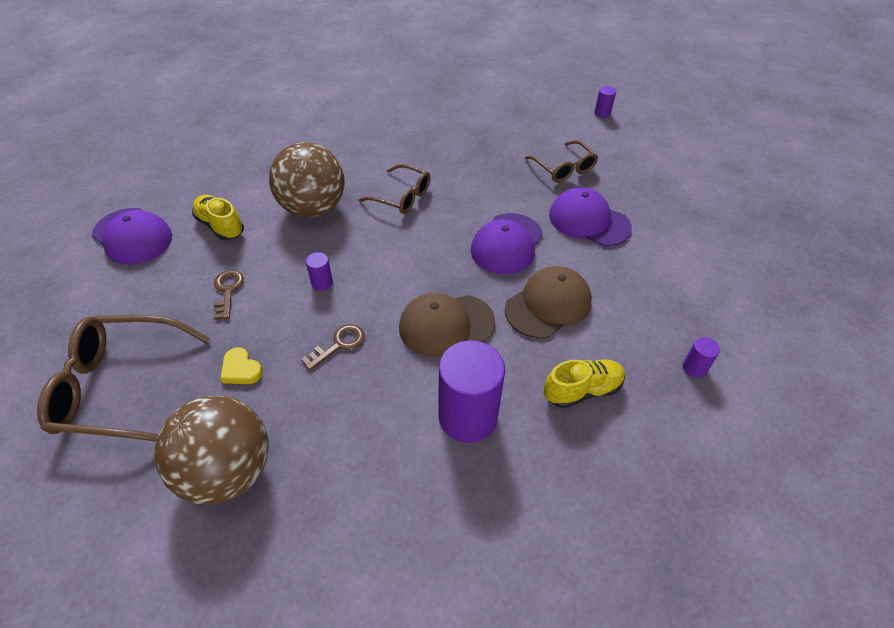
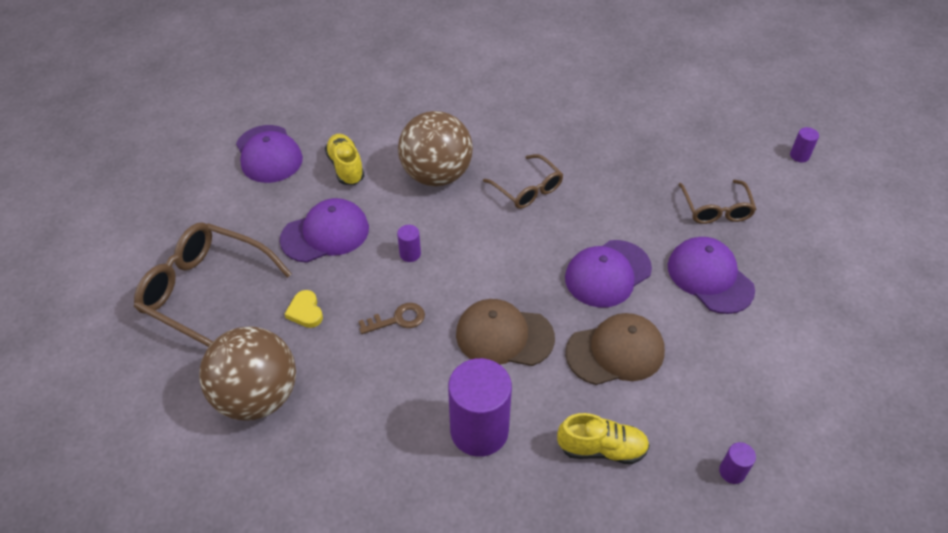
camera: 25 degrees right, 0 degrees up
brown key [214,270,244,319] -> purple cap [280,198,369,263]

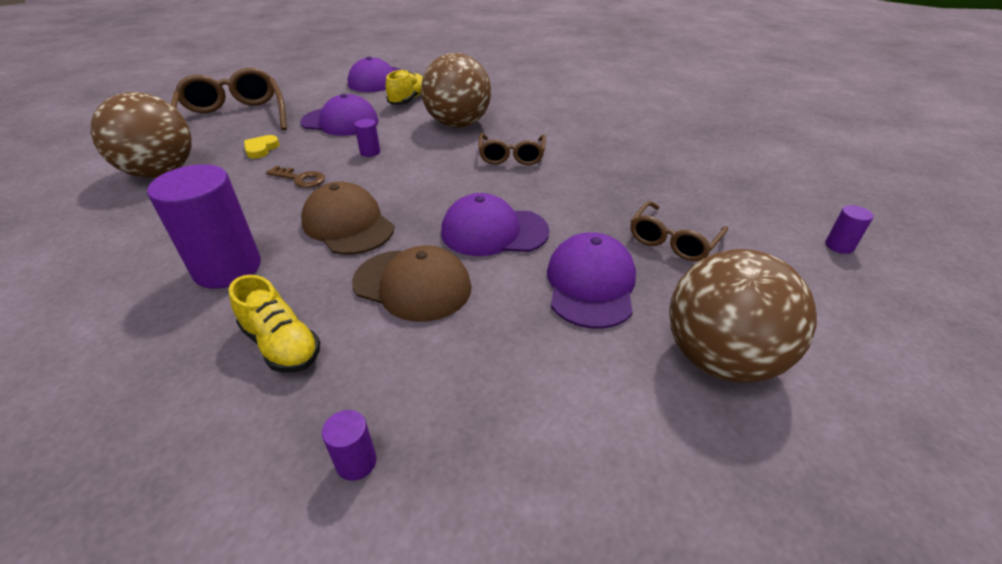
camera: 40 degrees right, 10 degrees down
none -> brown ball [669,249,817,383]

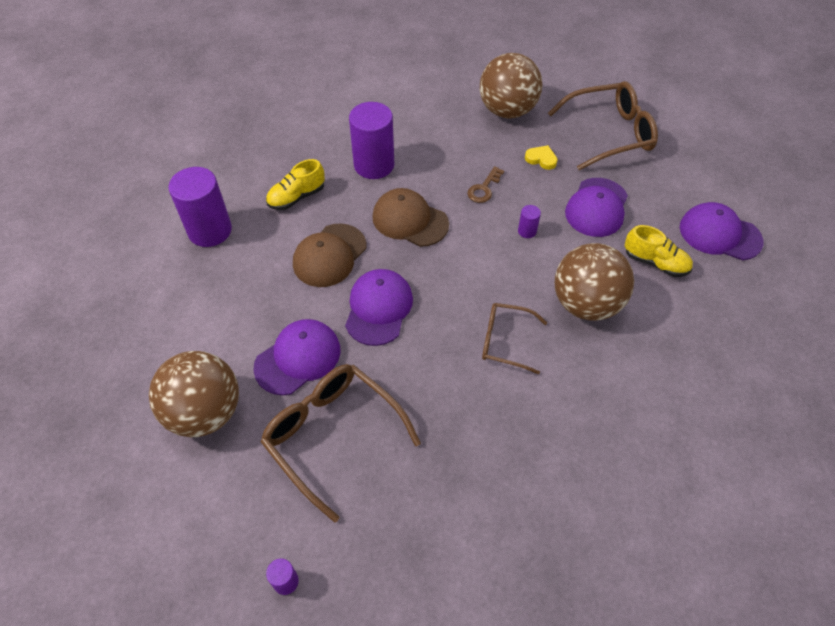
camera: 100 degrees right, 15 degrees up
brown cap [301,182,394,255] -> brown cap turned 120 degrees counterclockwise [372,188,449,247]
purple cylinder [322,410,376,481] -> purple cylinder [169,167,232,247], size x2.32
purple cap [547,232,636,329] -> purple cap turned 60 degrees counterclockwise [253,319,340,395]
brown glasses [630,201,728,261] -> brown glasses [261,364,421,523], size x1.68

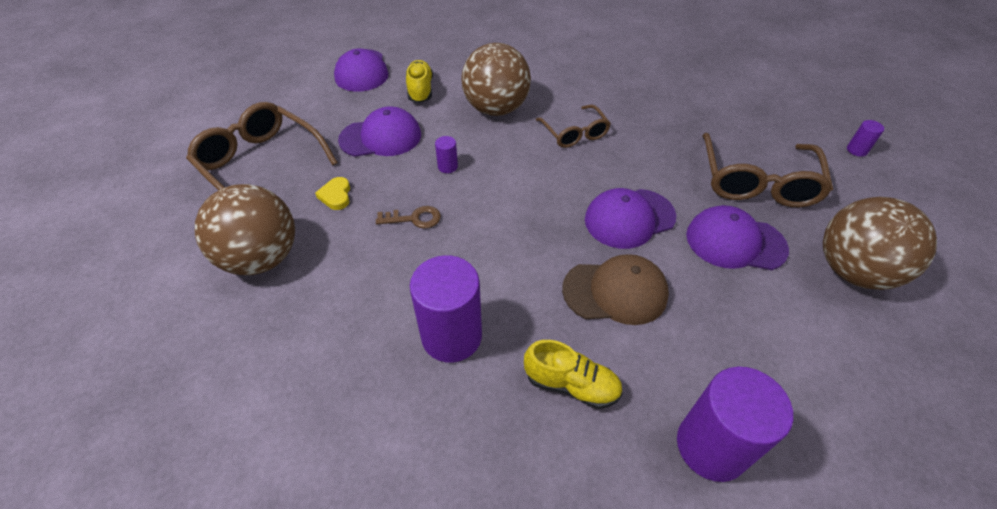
camera: 125 degrees left, 5 degrees down
brown cap [372,188,449,247] -> none

